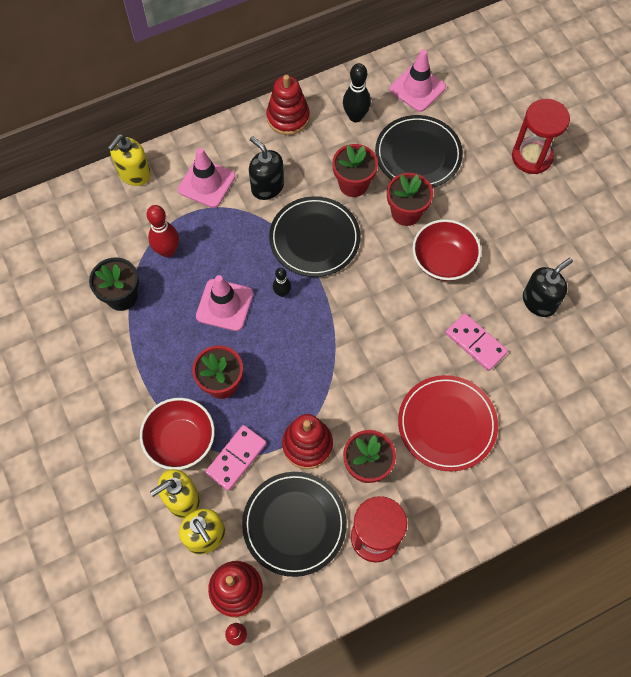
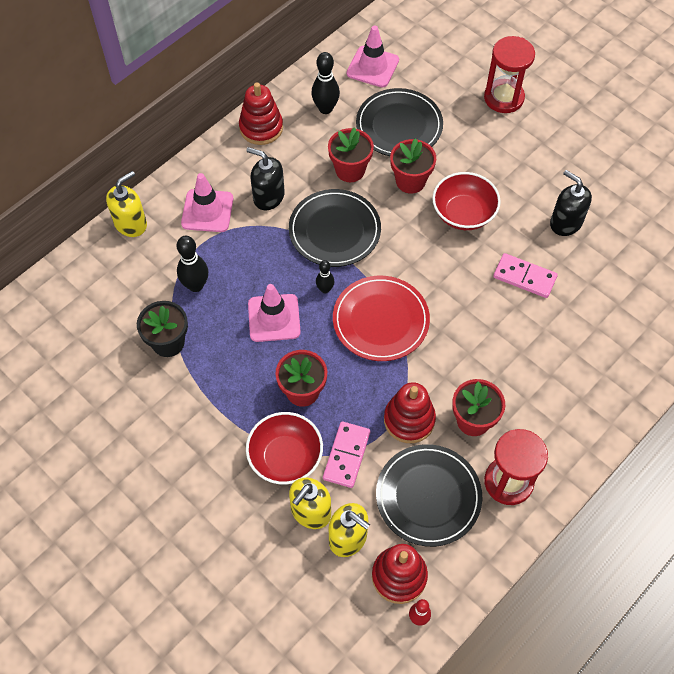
camera: 20 degrees left, 5 degrees down
yellow soap dispenser [108,134,151,186] -> yellow soap dispenser turned 150 degrees counterclockwise [106,171,147,237]
red bowling pin [147,205,179,257] -> black bowling pin [177,236,208,292]
red plate [398,375,498,471] -> red plate moved to [333,276,430,361]
black soap dispenser [523,258,573,317] -> black soap dispenser turned 75 degrees counterclockwise [550,170,592,236]

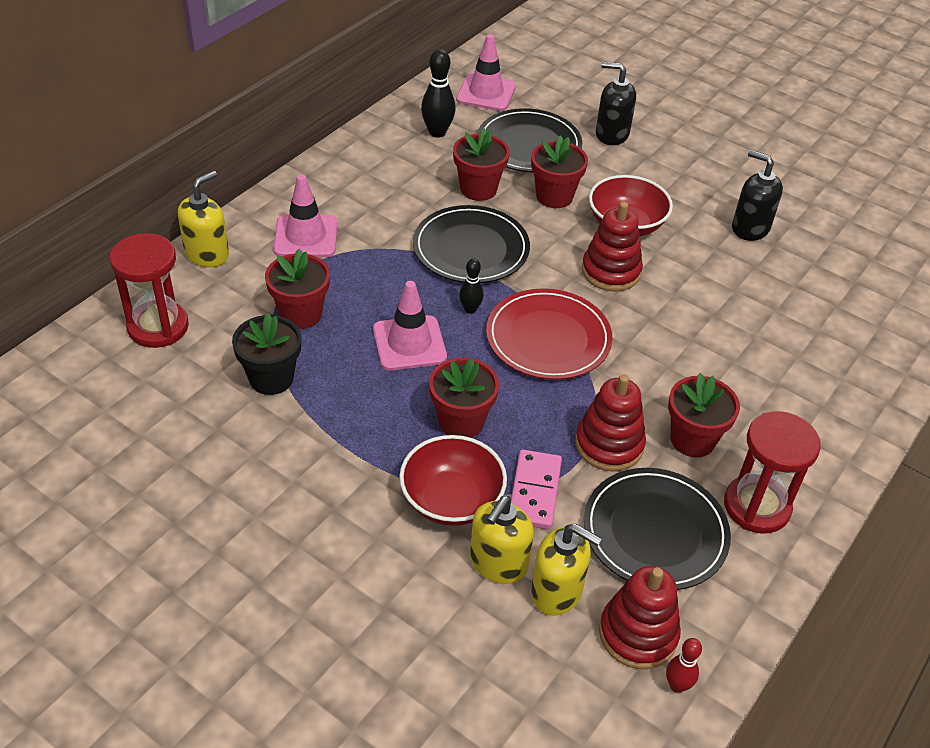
camera: 10 degrees left, 15 degrees down
black bowling pin [177,236,208,292] -> red flower pot [265,249,330,329]
red stacking toy [239,82,283,145] -> red stacking toy moved to [582,202,643,291]
black soap dispenser [247,147,285,210] -> black soap dispenser moved to [596,62,636,145]
red hourglass [484,36,535,113] -> red hourglass moved to [110,233,189,348]
pink domino [493,253,558,298] -> none

